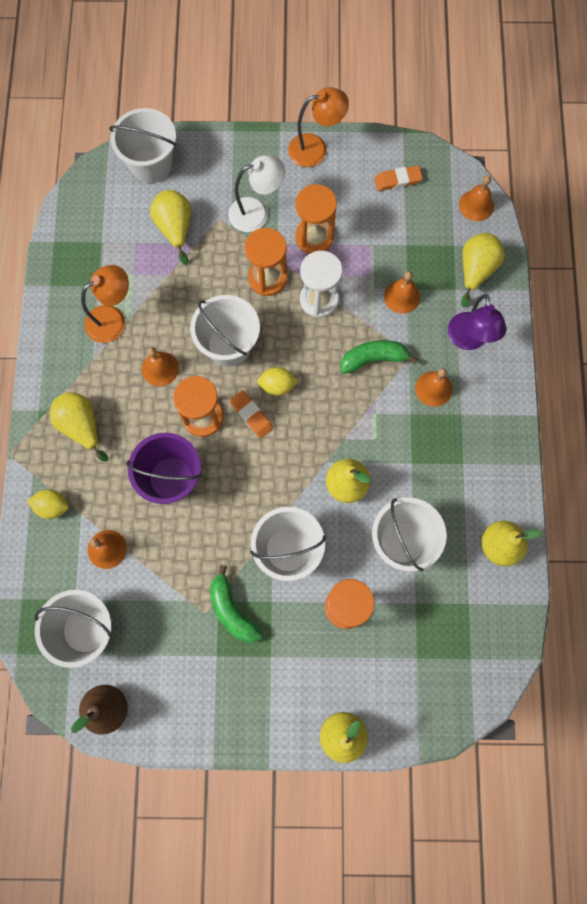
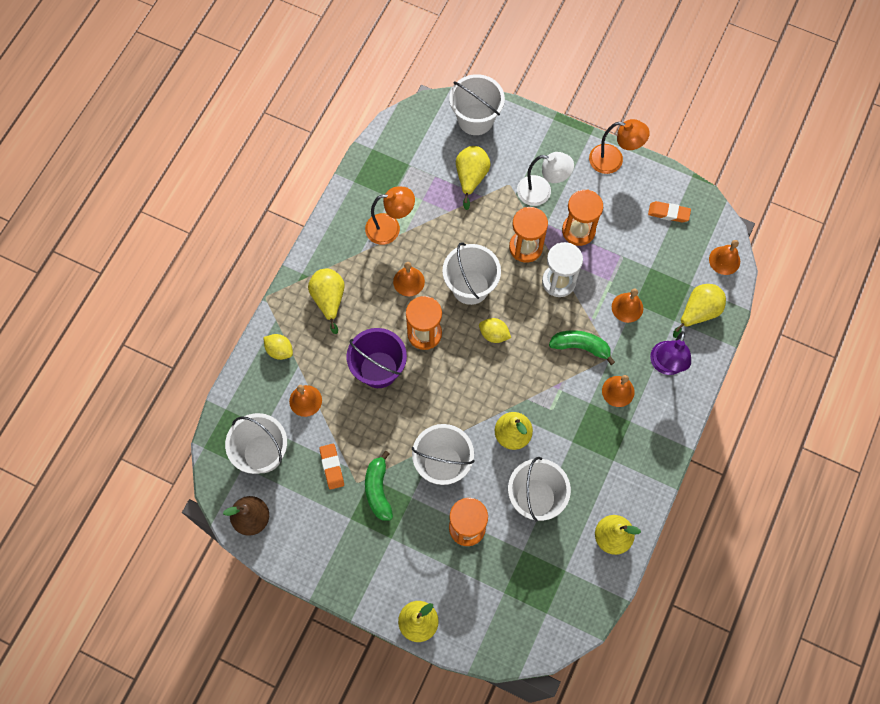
camera: 25 degrees right, 5 degrees down
orange eraser [230,391,273,438] -> orange eraser moved to [319,444,344,490]

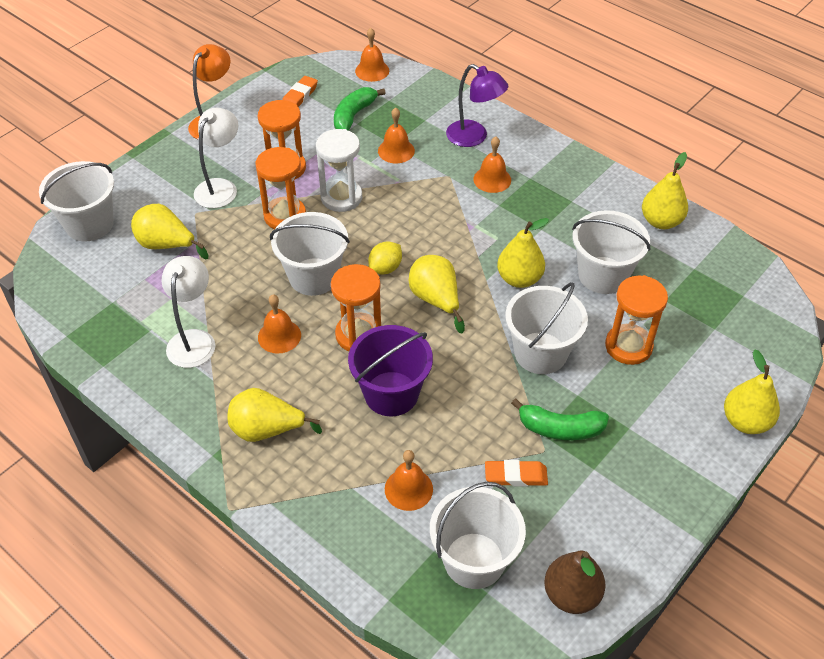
camera: 75 degrees left, 20 degrees down
yellow lemon [263,334,293,360] -> none
orange lamp [365,187,415,245] -> white lamp [161,256,215,368]
green banana [549,330,615,365] -> green banana moved to [334,87,386,131]
yellow pear [673,284,726,338] -> yellow pear moved to [409,255,465,333]

